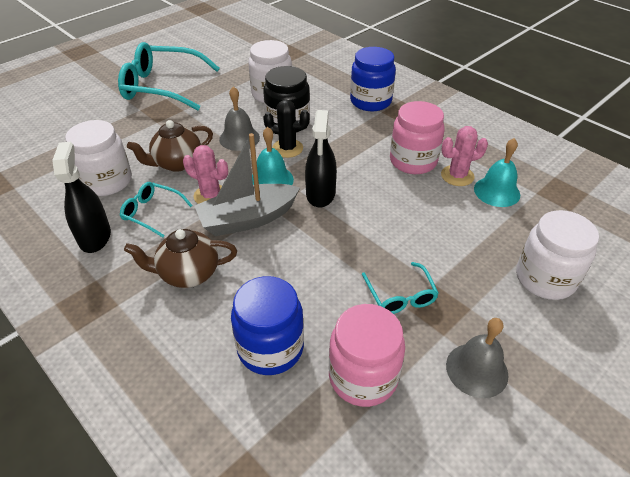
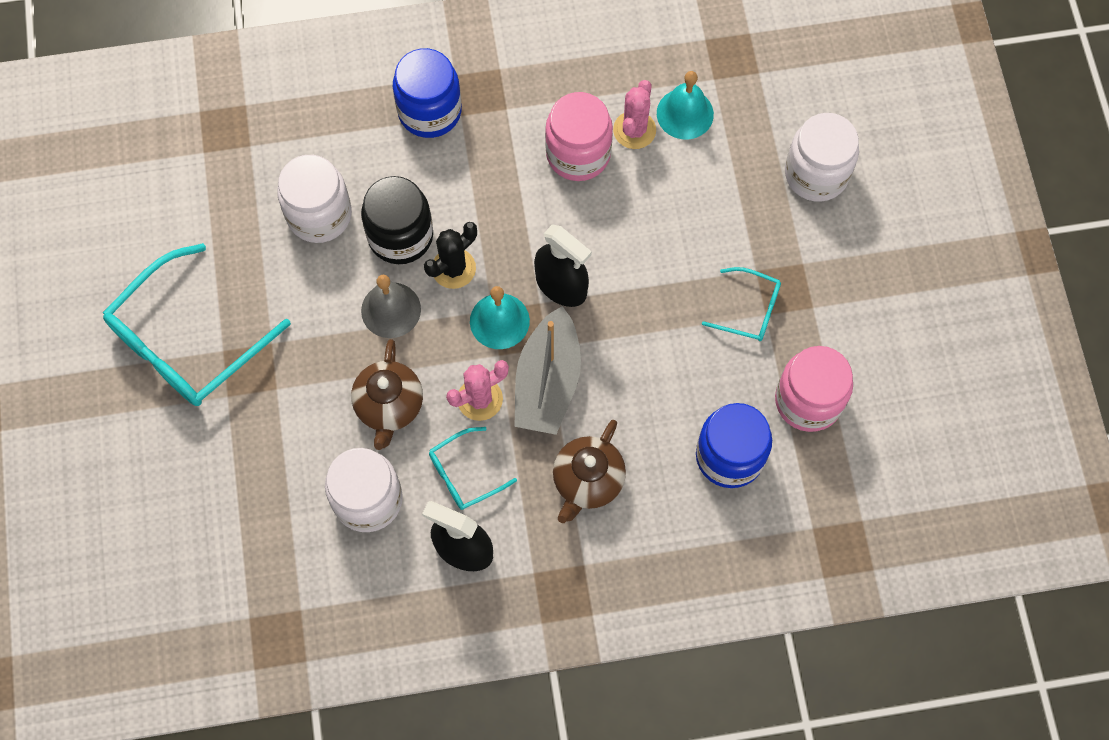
camera: 55 degrees left, 25 degrees up
grey bell [446,318,509,398] -> none

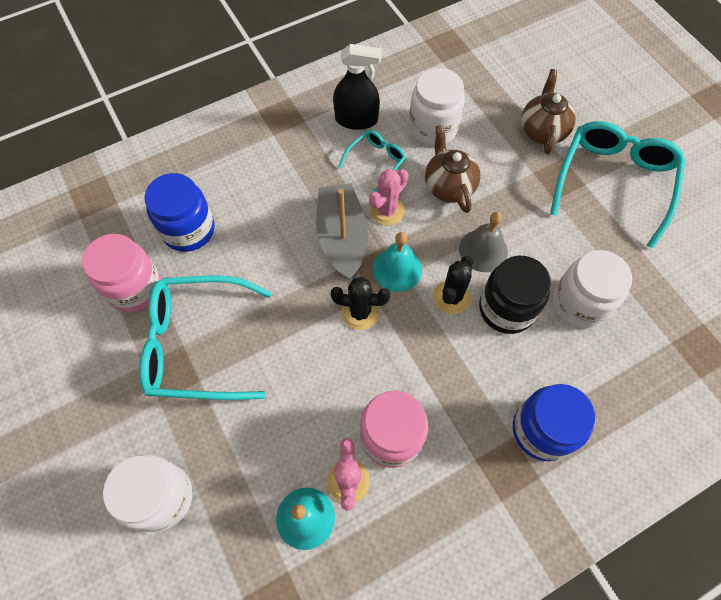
camera: 160 degrees right, 5 degrees down
black spray bottle [534,224,592,307] -> black cactus [331,277,390,330]
brown teapot [553,420,626,523] -> brown teapot moved to [521,69,576,155]
turquoise glasses [702,267,781,341] -> turquoise glasses [139,275,272,400], size x2.03

